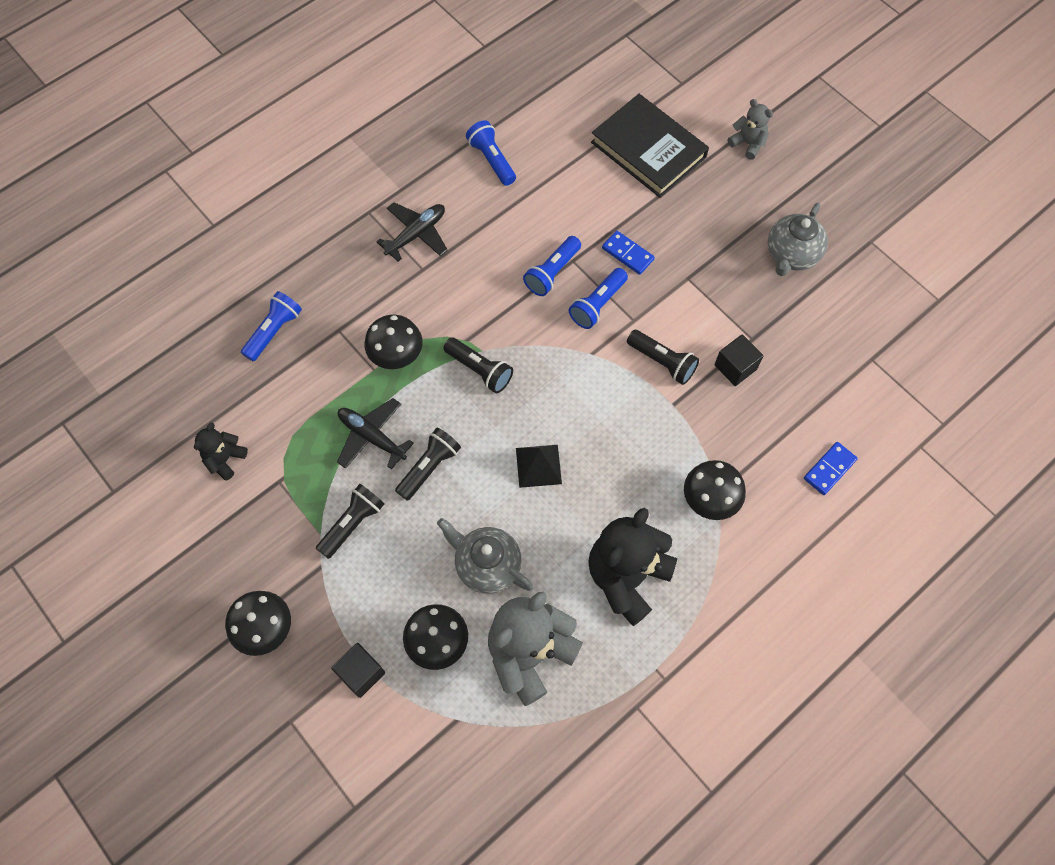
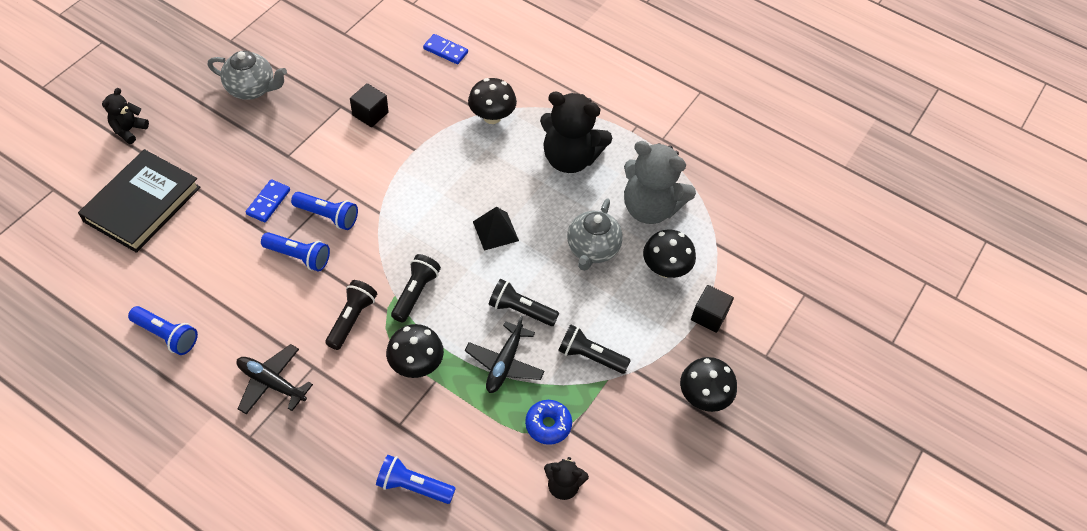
camera: 110 degrees left, 10 degrees down
blue flashlight [466,120,516,186] -> blue flashlight turned 105 degrees counterclockwise [128,306,198,355]
black flashlight [627,330,699,385] -> black flashlight moved to [325,280,377,350]
grey teddy bear [728,99,773,160] -> black teddy bear [102,88,149,144]
none -> blue donut [525,400,572,445]

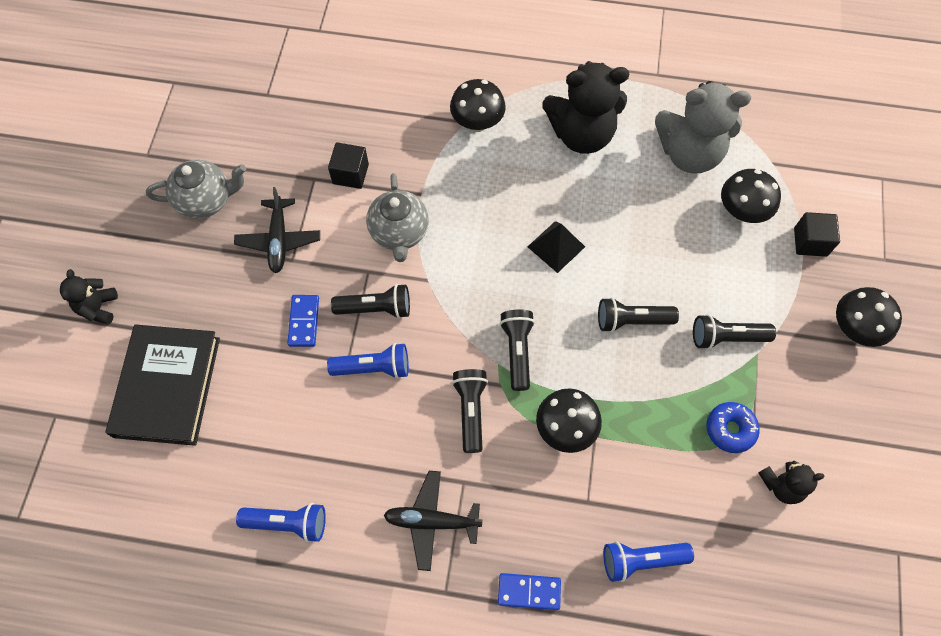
camera: 20 degrees left, 10 degrees up
blue flashlight [291,192,358,230] -> black flashlight [331,284,410,319]
blue domino [423,34,468,64] -> blue domino moved to [498,573,561,610]
black plane [465,316,545,393] -> black plane moved to [234,187,320,273]
grey teapot [567,198,623,271] -> grey teapot moved to [366,173,429,262]

